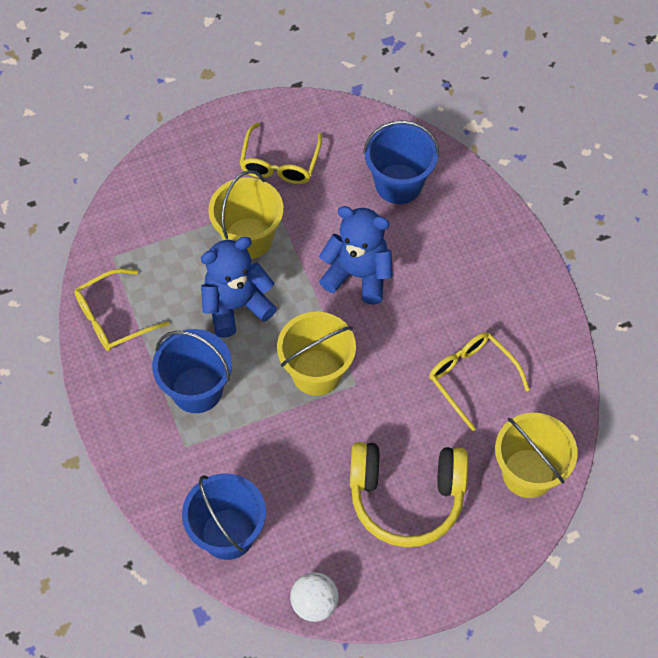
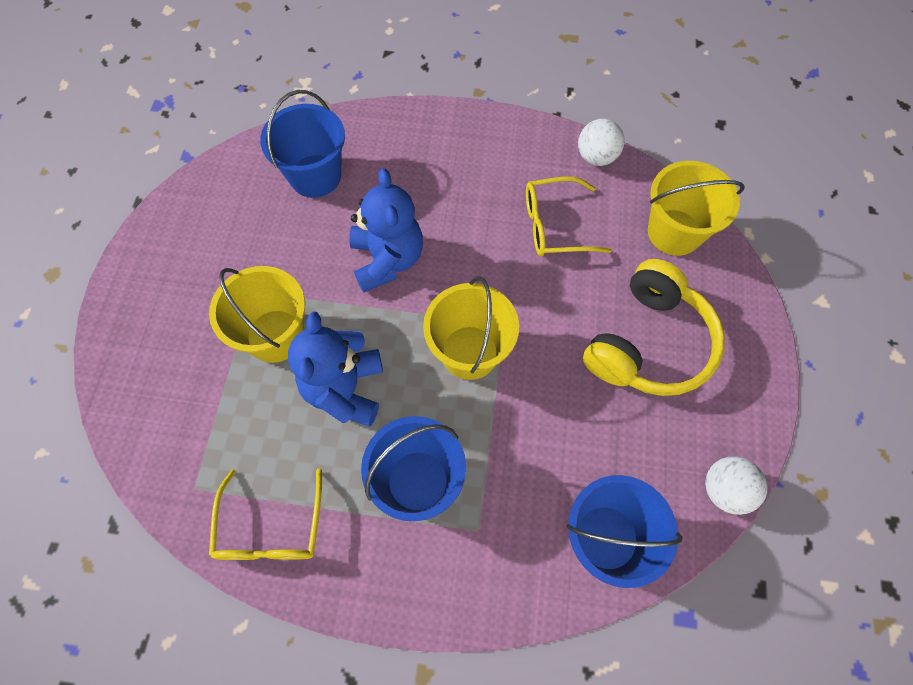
camera: 60 degrees left, 5 degrees up
yellow glasses [240,122,322,184] -> none
blue teddy bear [319,206,393,304] -> blue teddy bear turned 120 degrees clockwise [349,168,423,293]
none -> white ball [578,119,624,166]

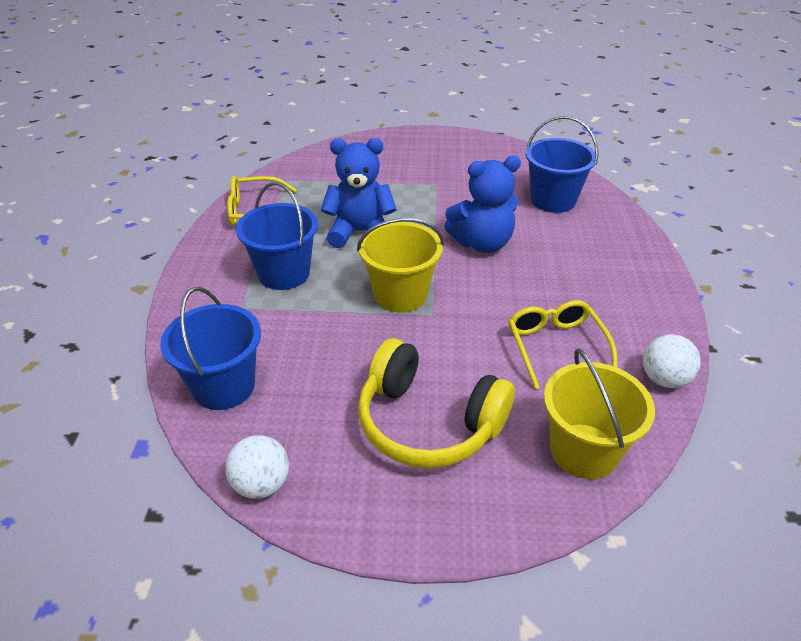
camera: 85 degrees right, 25 degrees down
yellow bucket [209,266,305,363] -> none

